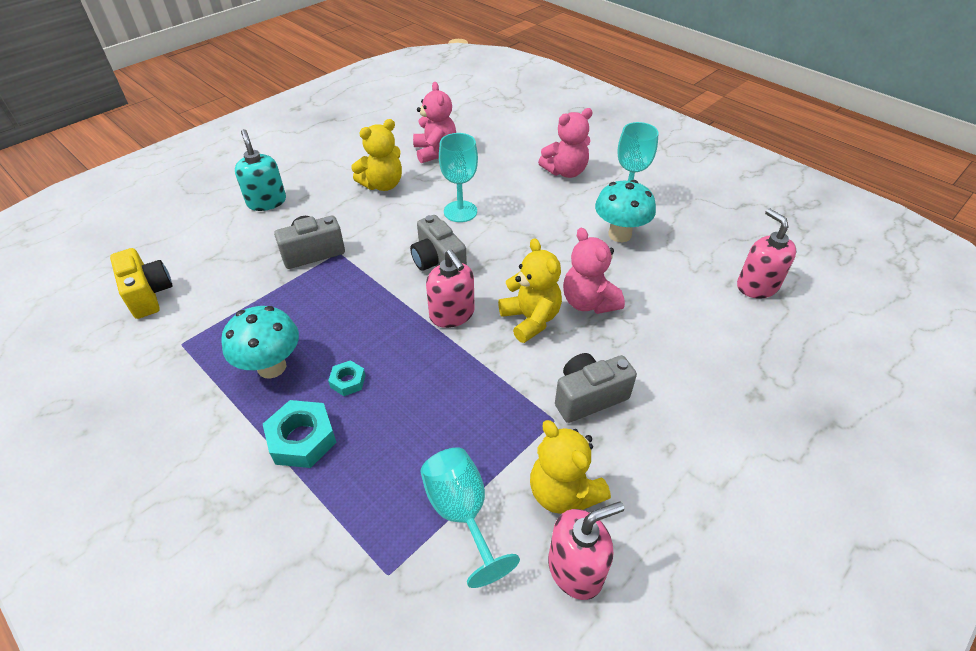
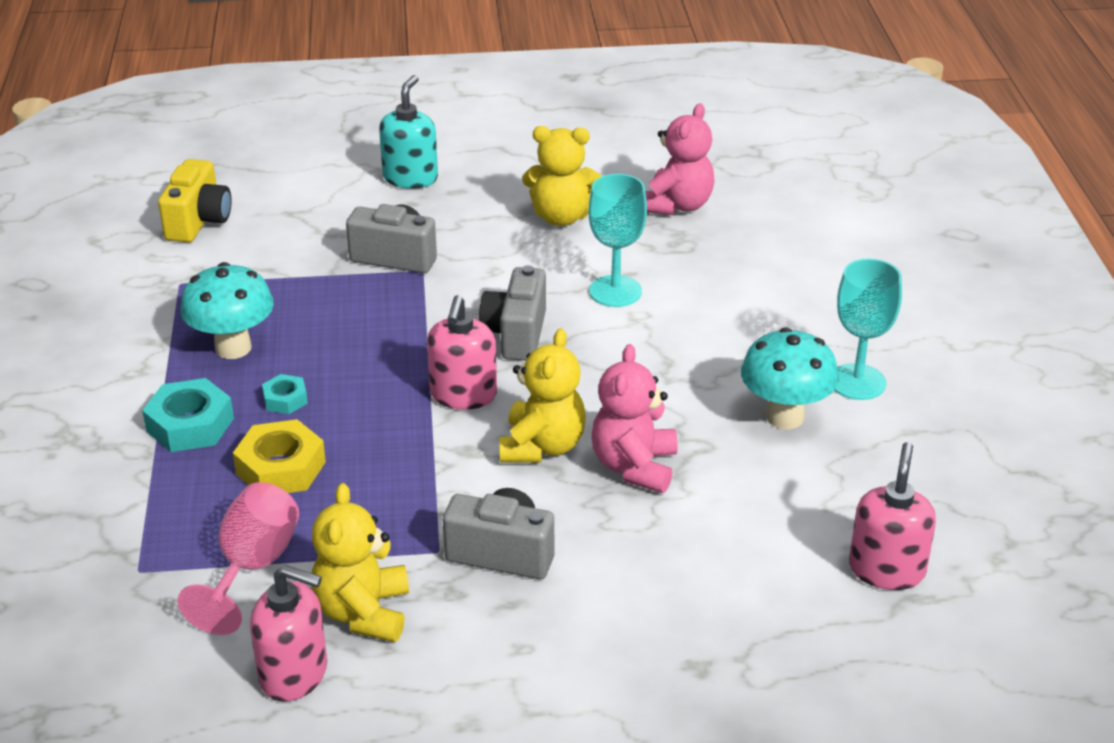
camera: 40 degrees right, 10 degrees down
turquoise goblet [420,447,520,588] -> pink goblet [177,482,299,635]
pink teddy bear [538,108,593,178] -> none
none -> yellow nut [233,419,326,493]

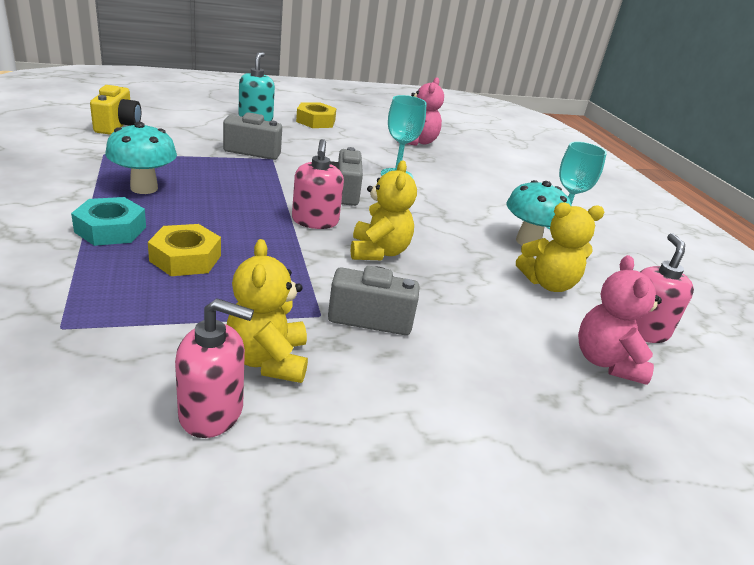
camera: 15 degrees left, 5 degrees down
pink goblet [177,482,299,635] -> none
turquoise nut [262,374,308,414] -> none
yellow teddy bear [522,126,602,226] -> yellow teddy bear moved to [516,202,604,292]
pink teddy bear [592,344,678,493] -> pink teddy bear moved to [578,255,662,385]
none -> yellow nut [296,102,337,128]

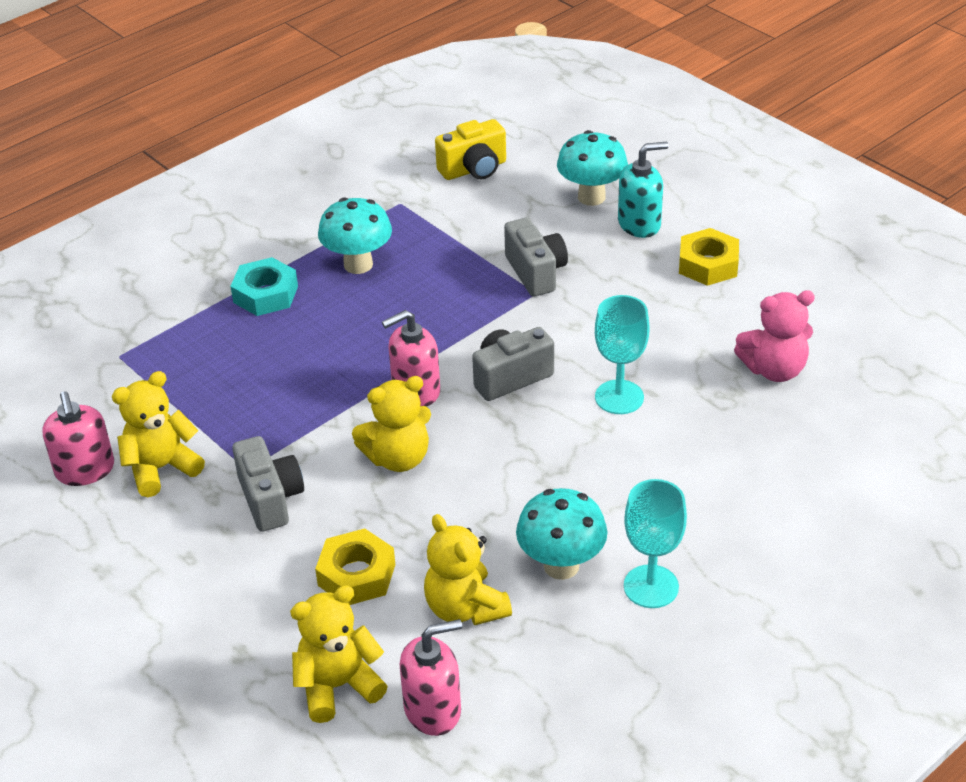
camera: 70 degrees right, 10 degrees up
yellow nut [148,224,221,276] -> yellow nut moved to [315,528,395,605]
pink teddy bear [578,255,662,385] -> yellow teddy bear [290,585,388,723]
none -> turquoise mushroom [557,130,628,206]

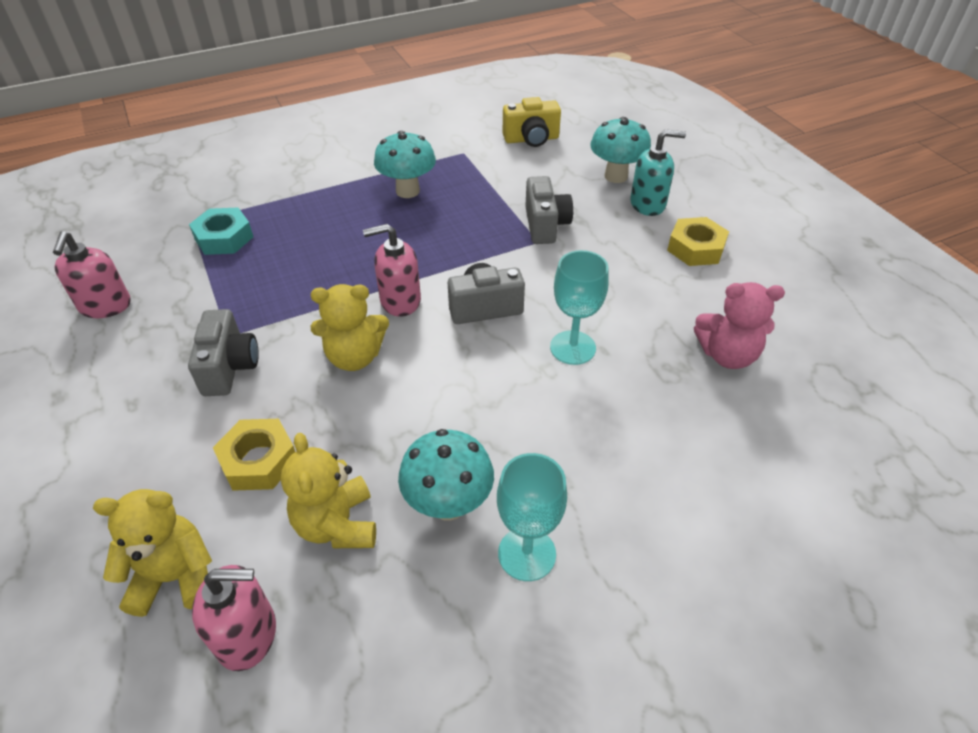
camera: 15 degrees right, 5 degrees up
yellow teddy bear [112,371,205,497] -> none
turquoise nut [230,257,298,316] -> turquoise nut moved to [189,208,253,255]

